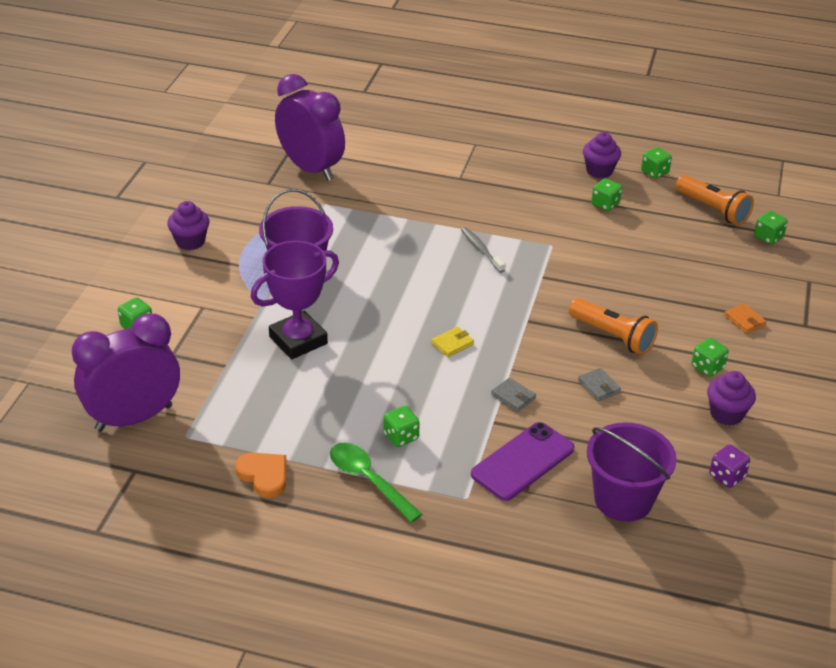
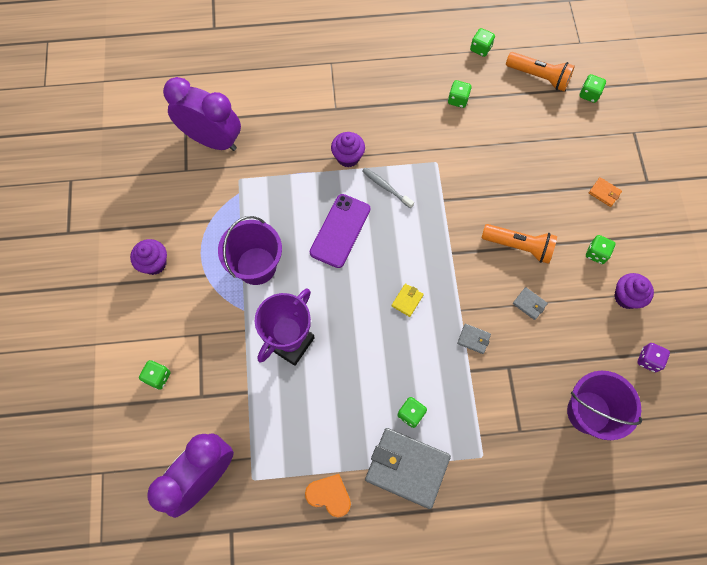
camera: 20 degrees left, 30 degrees up
green spoon [330,442,422,523] -> grey wallet [365,428,451,509]
purple phone [471,422,575,501] -> purple phone moved to [309,194,370,268]
purple cupcake [583,132,621,178] -> purple cupcake moved to [331,132,365,167]

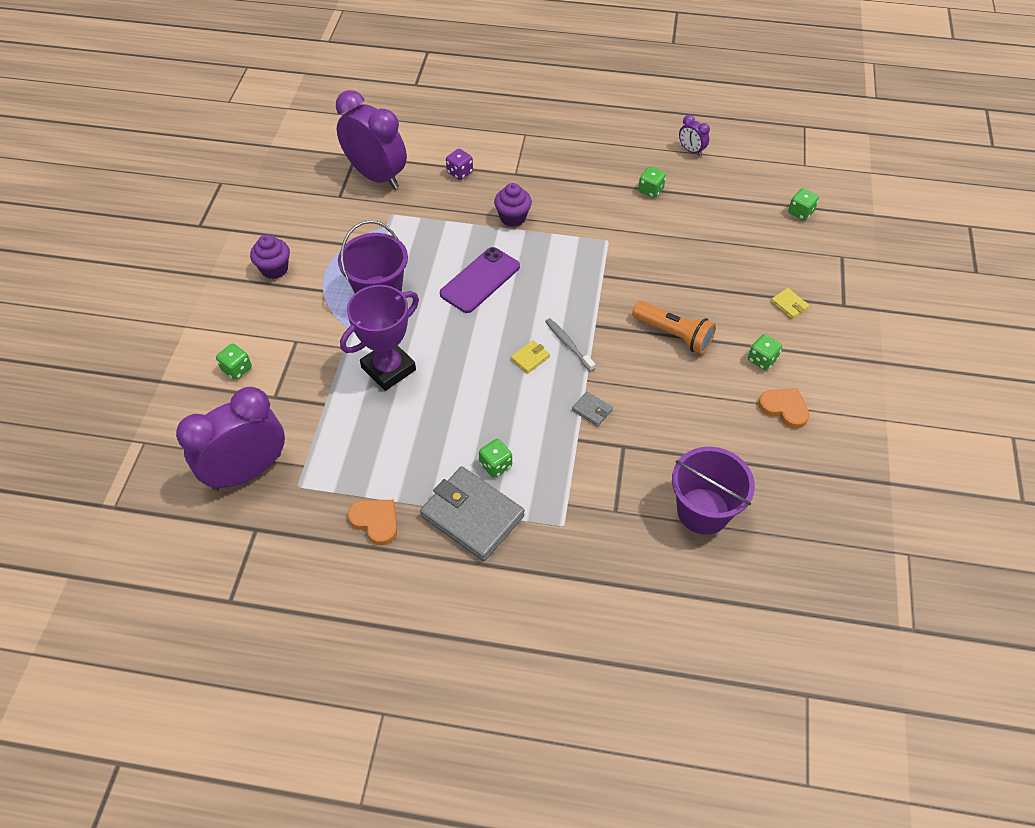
camera: 15 degrees right, 15 degrees down
grey toothbrush [362,167,414,208] -> grey toothbrush moved to [545,318,595,372]
green dice [470,28,495,57] -> purple clock [679,115,710,156]
orange flashlight [506,52,575,91] -> none
grey wallet [513,287,548,320] -> none
orange wallet [589,177,622,207] -> yellow wallet [771,288,810,319]
purple cupcake [614,273,654,309] -> orange heart [758,388,810,429]
purple dice [637,343,670,372] -> purple dice moved to [446,149,473,180]

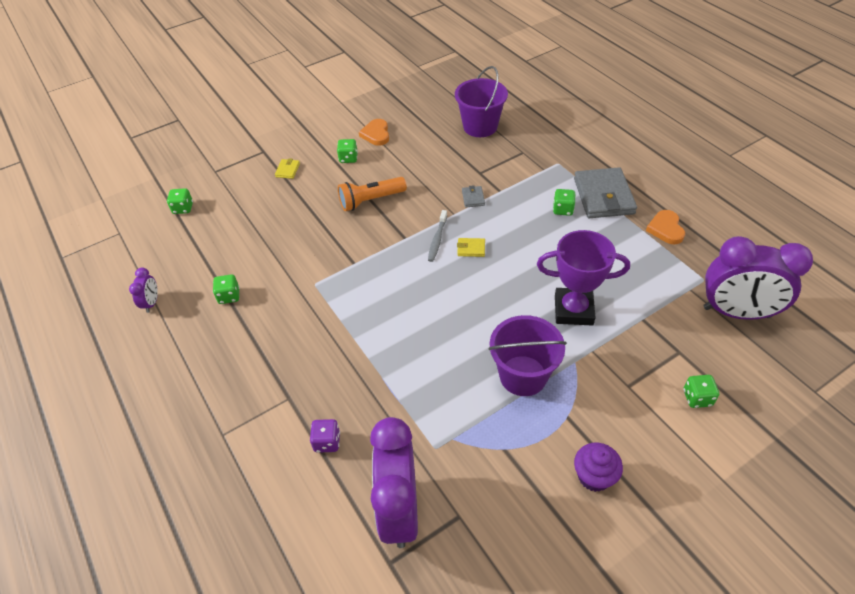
camera: 130 degrees left, 5 degrees down
purple phone [440,247,520,313] -> none
purple cupcake [494,183,532,227] -> none
orange flashlight [632,301,716,354] -> orange flashlight turned 105 degrees counterclockwise [338,177,407,211]

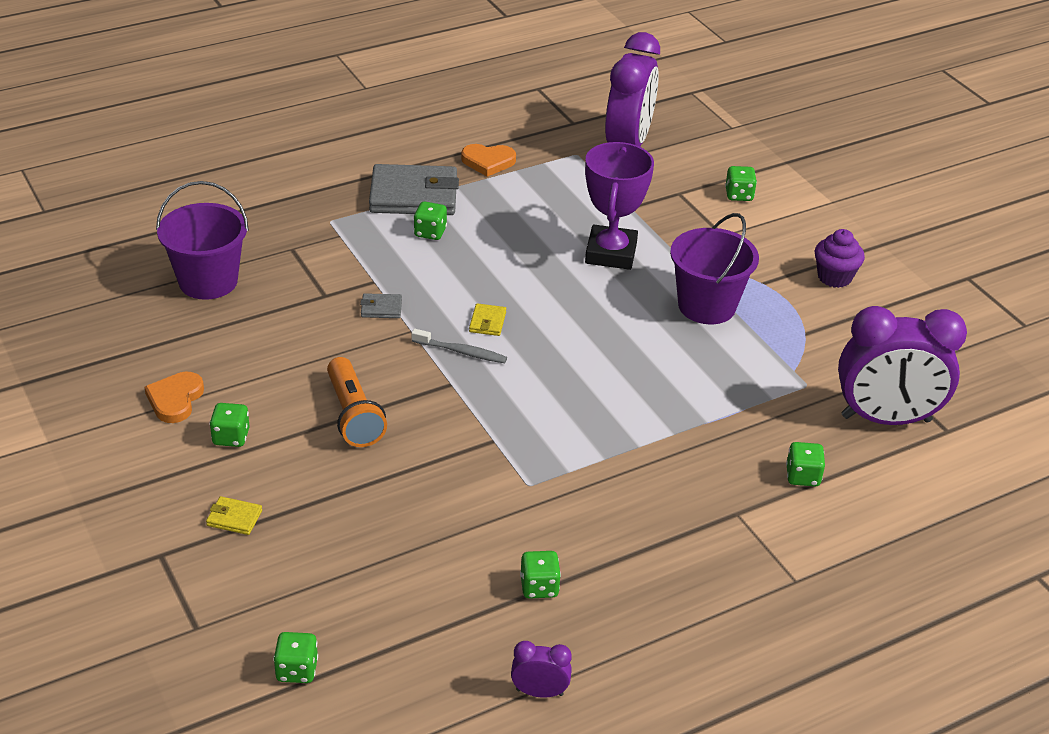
camera: 90 degrees left, 10 degrees down
purple dice [310,419,340,453] -> green dice [786,442,825,486]
orange heart [359,119,389,146] -> orange heart turned 105 degrees clockwise [144,372,204,423]

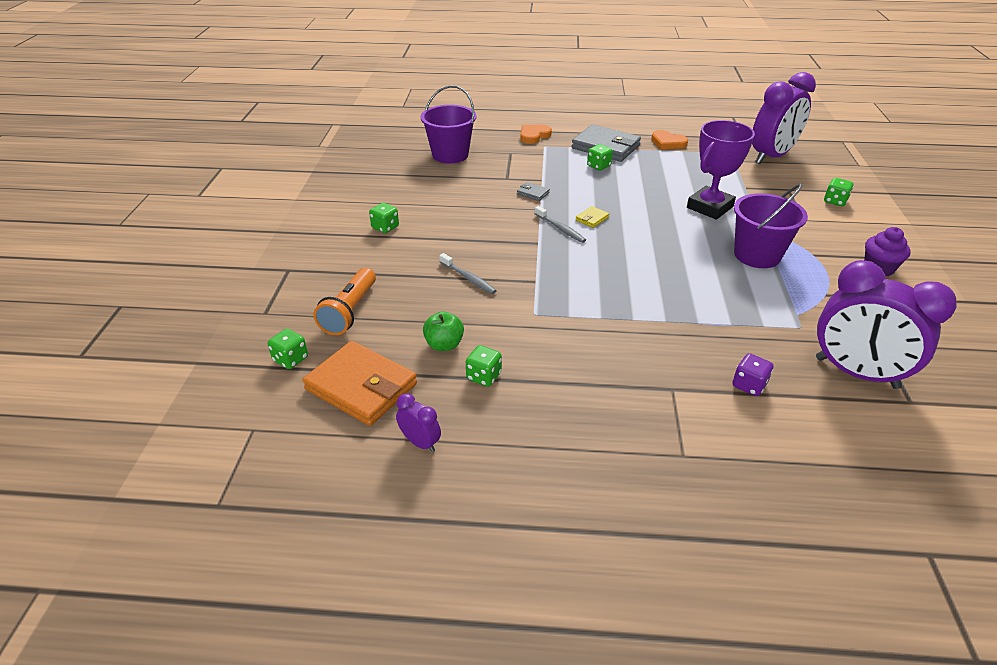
camera: 35 degrees right, 0 degrees up
orange heart [144,372,204,423] -> orange heart moved to [520,125,552,144]
yellow wallet [206,496,262,535] -> none
orange flashlight [327,357,387,447] -> orange flashlight moved to [313,268,376,335]
green dice [786,442,825,486] -> purple dice [732,353,773,396]
none -> orange wallet [303,341,417,426]
none -> green apple [423,311,464,351]
none -> grey toothbrush [439,253,497,294]

